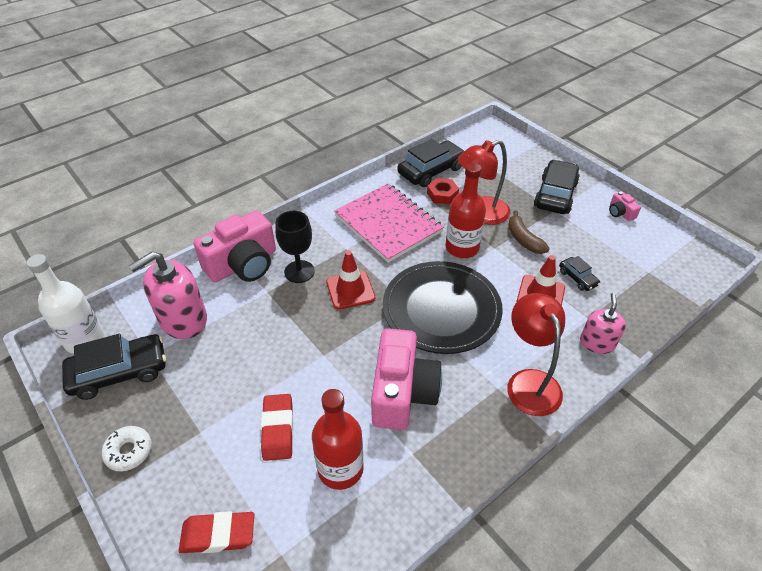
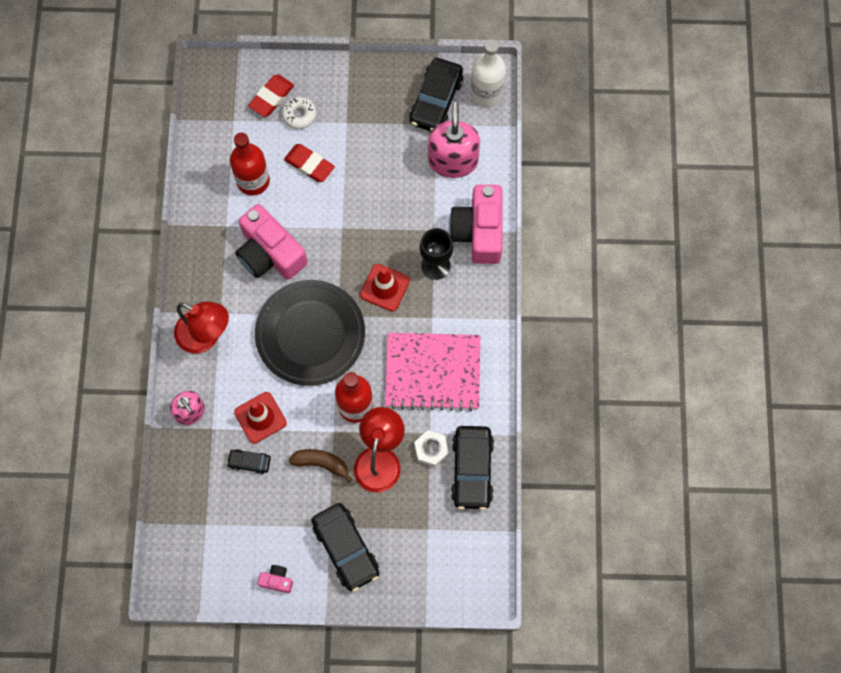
camera: 130 degrees right, 25 degrees up
white donut [102,426,152,471] -> white donut moved to [282,97,317,129]
red nut [427,178,459,204] -> white nut [414,430,449,467]

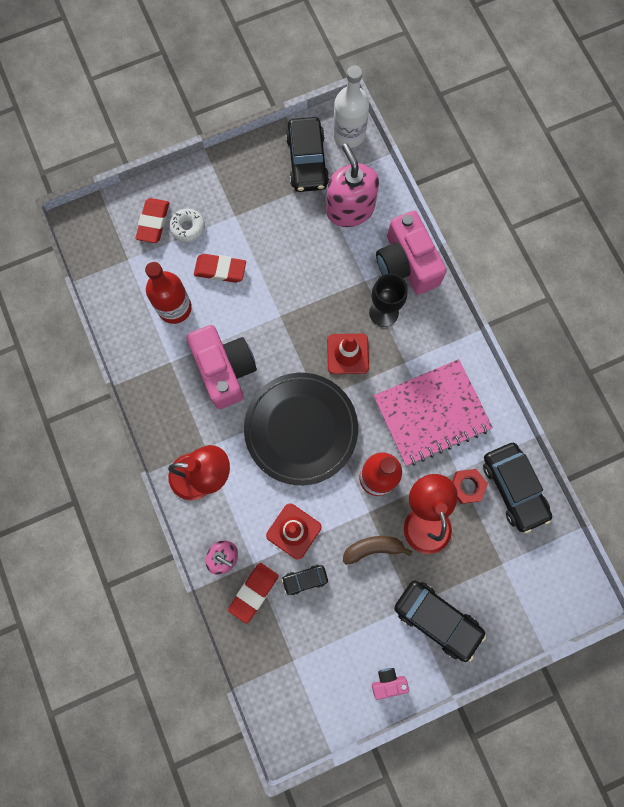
camera: 25 degrees left, 5 degrees up
pink camera [235,204,308,280] -> pink camera turned 135 degrees counterclockwise [186,325,257,409]
white nut [414,430,449,467] -> red nut [452,469,488,504]
none -> red eraser [228,563,279,624]

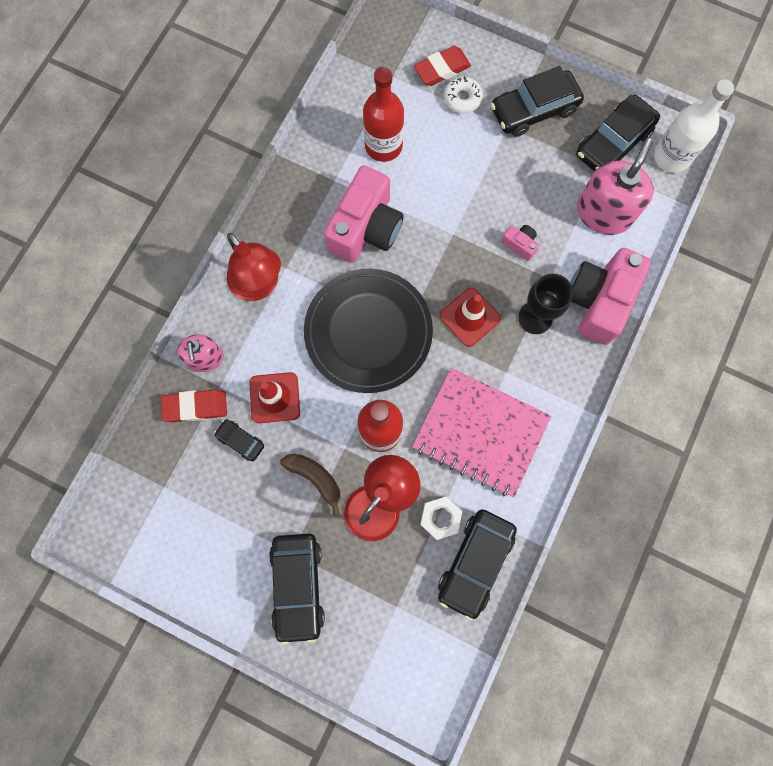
camera: 50 degrees right, 0 degrees up
red eraser [194,254,246,283] -> none
pink camera [372,668,409,700] -> pink camera moved to [501,225,539,261]
red nut [452,469,488,504] -> white nut [420,497,462,540]
none -> black car [491,66,584,137]

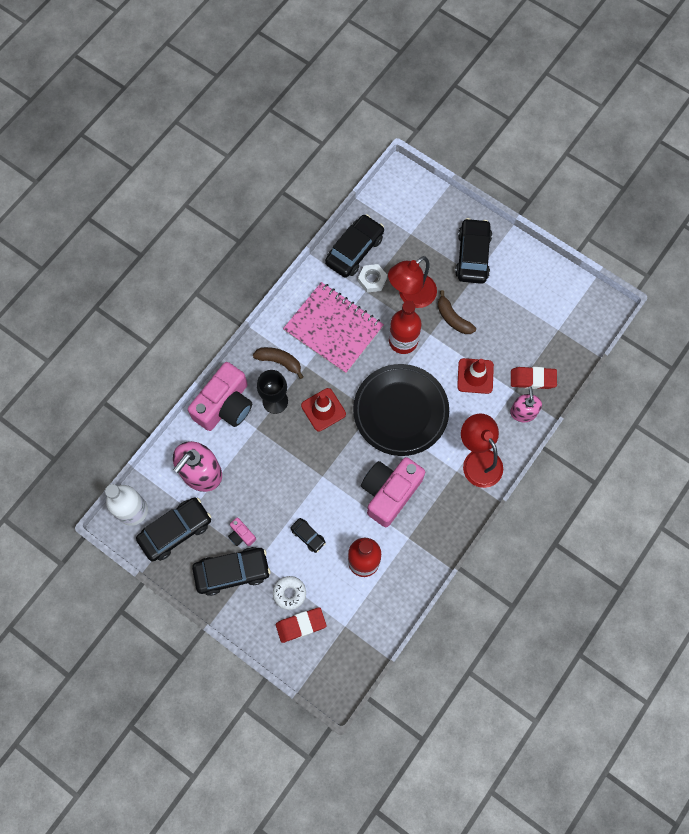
camera: 170 degrees left, 5 degrees down
black car [214,419,264,461] -> black car moved to [290,518,326,553]
pink camera [501,225,539,261] -> pink camera moved to [228,518,256,546]
none -> brown banana [253,347,303,379]

